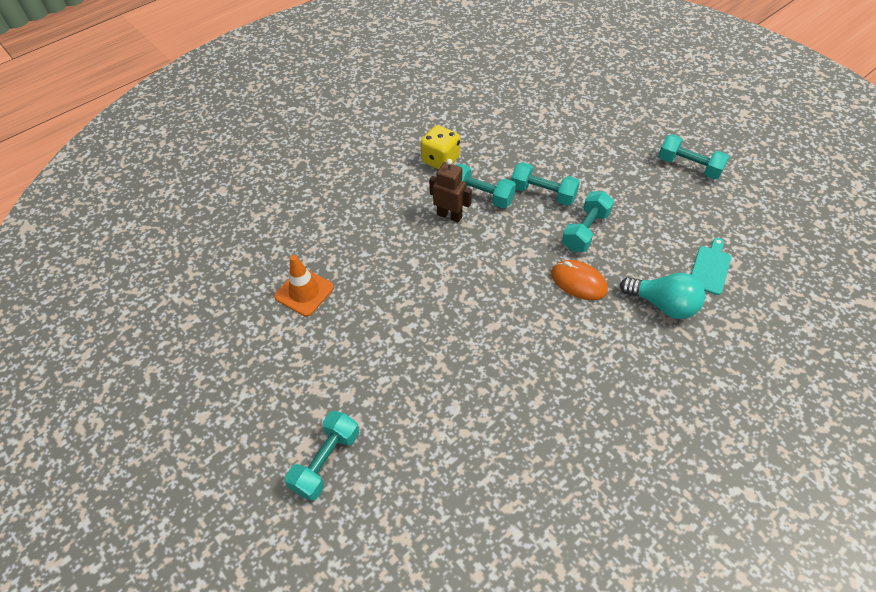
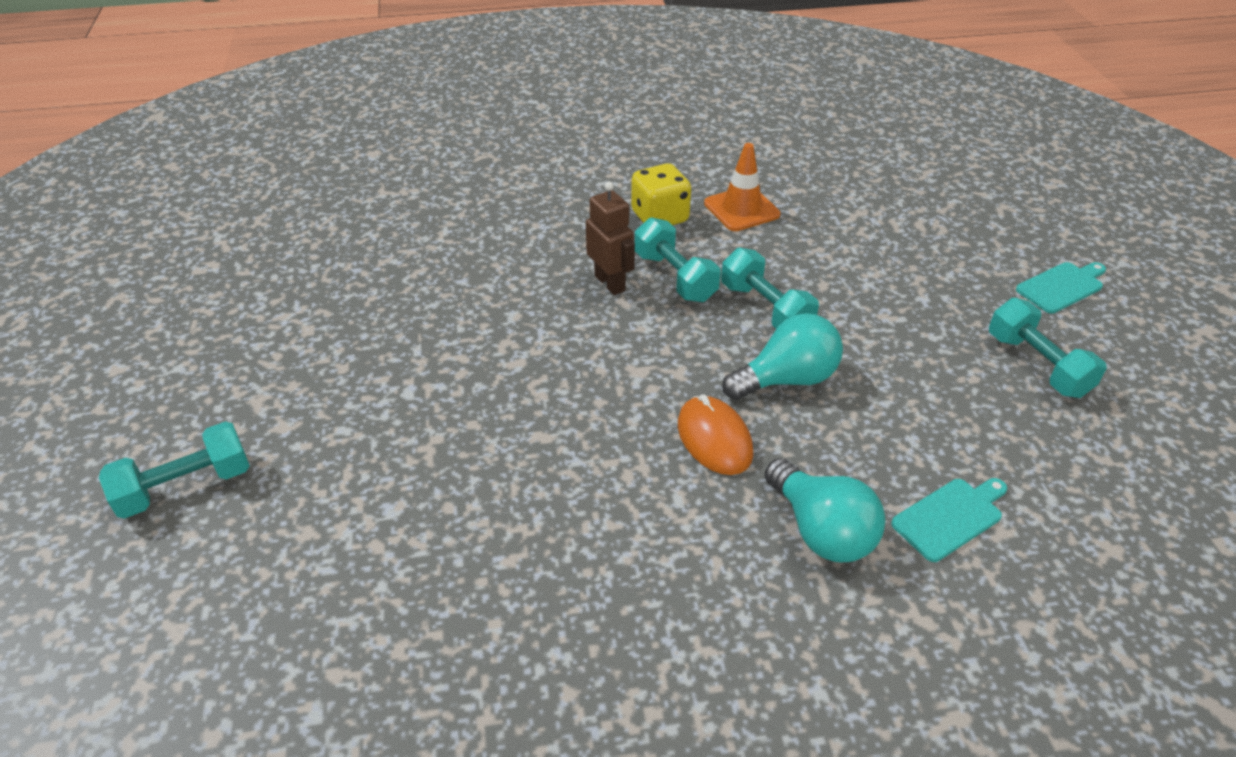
camera: 30 degrees right, 10 degrees down
orange traffic cone [274,255,334,317] -> orange traffic cone moved to [704,143,781,231]
turquoise dumbbell [562,191,614,252] -> turquoise light bulb [722,313,843,400]
none -> turquoise cutting board [1016,262,1106,314]

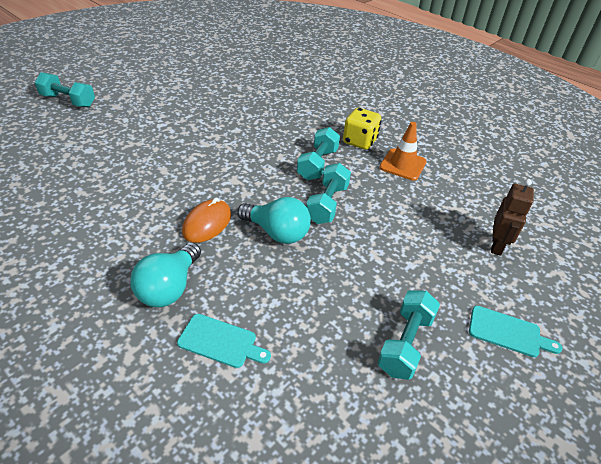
camera: 50 degrees right, 0 degrees up
brown robot [586,181,635,295] -> brown robot moved to [491,179,534,256]

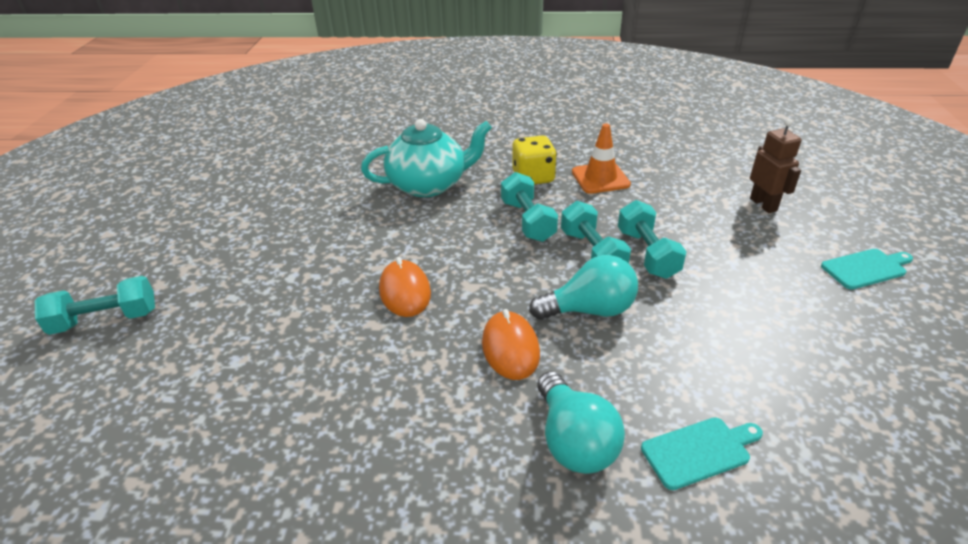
camera: 35 degrees left, 5 degrees down
turquoise dumbbell [377,290,440,380] -> turquoise dumbbell moved to [618,200,687,279]
none -> turquoise teapot [361,119,492,197]
none -> orange mouse [379,257,431,317]

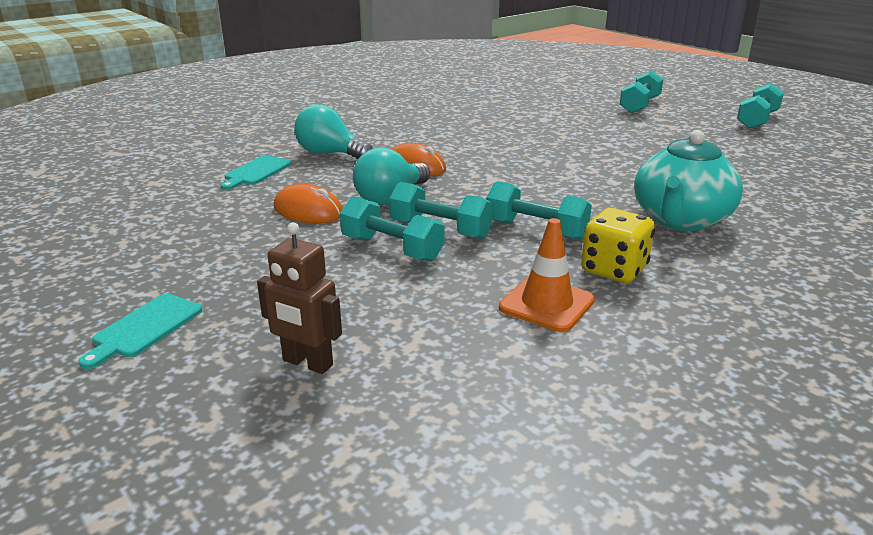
camera: 135 degrees right, 10 degrees down
orange mouse [379,257,431,317] -> orange mouse moved to [274,184,343,223]
none -> turquoise dumbbell [737,83,784,129]

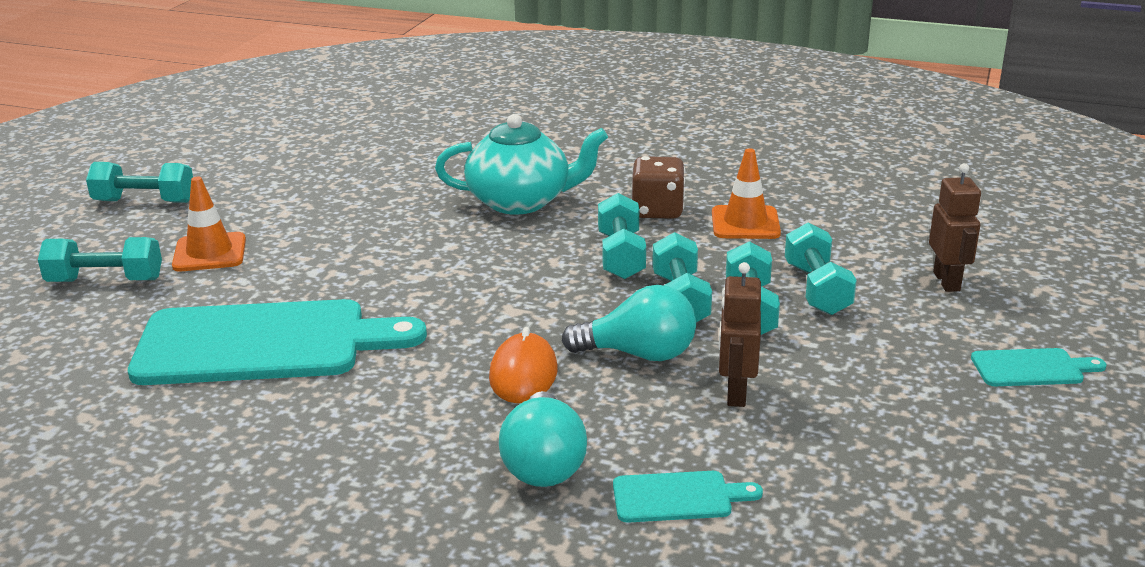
camera: 120 degrees left, 0 degrees up
orange mouse [274,184,343,223] -> brown robot [719,262,761,407]
yellow dice [581,208,655,283] -> brown dice [632,156,685,219]
none -> turquoise cutting board [128,299,427,385]
none -> orange traffic cone [172,177,246,271]
none -> turquoise dumbbell [785,222,857,315]

